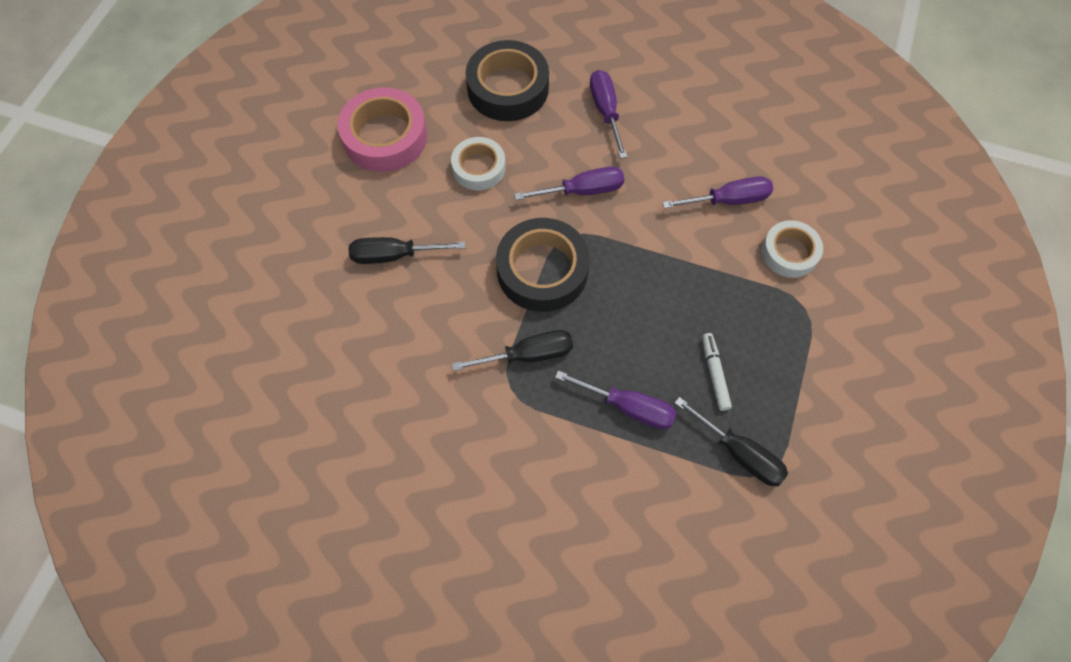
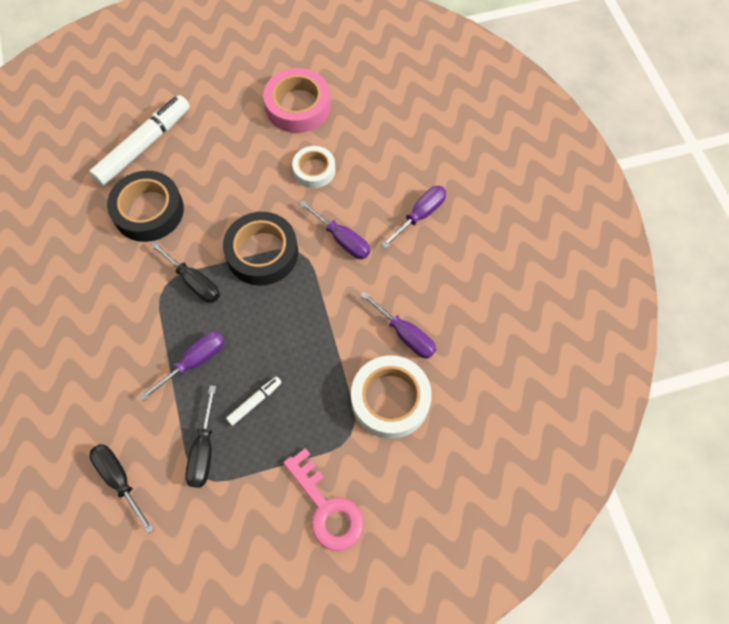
camera: 55 degrees right, 0 degrees up
black screwdriver [348,237,465,264] -> black screwdriver moved to [89,444,154,534]
black tape [466,40,549,121] -> black tape moved to [107,171,184,242]
purple screwdriver [555,371,676,429] -> purple screwdriver turned 120 degrees counterclockwise [140,331,225,401]
white tape [761,220,823,278] -> white tape [351,355,432,439], size x1.61
none -> white marker [89,95,190,186]
none -> pink key [284,448,364,551]

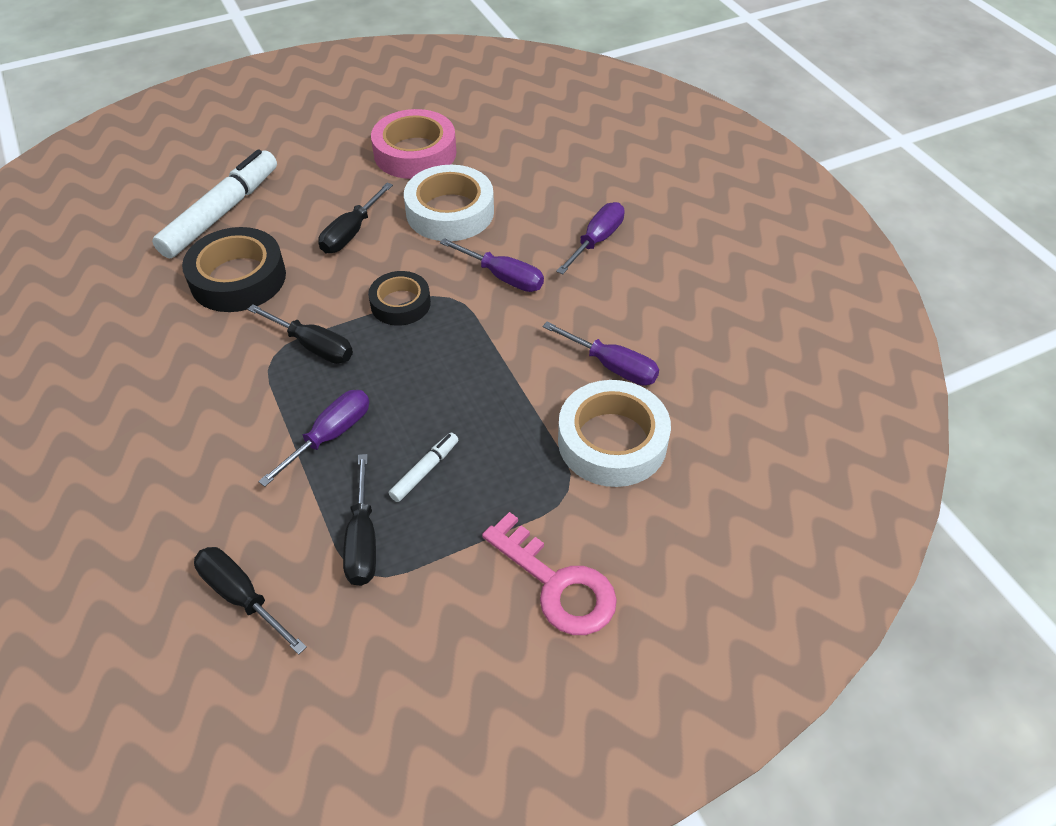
camera: 10 degrees left, 15 degrees down
black tape [223,212,298,286] -> black tape [368,271,431,326], size x0.62
white tape [292,146,335,188] -> white tape [404,165,494,241], size x1.61
none -> black screwdriver [318,182,393,253]

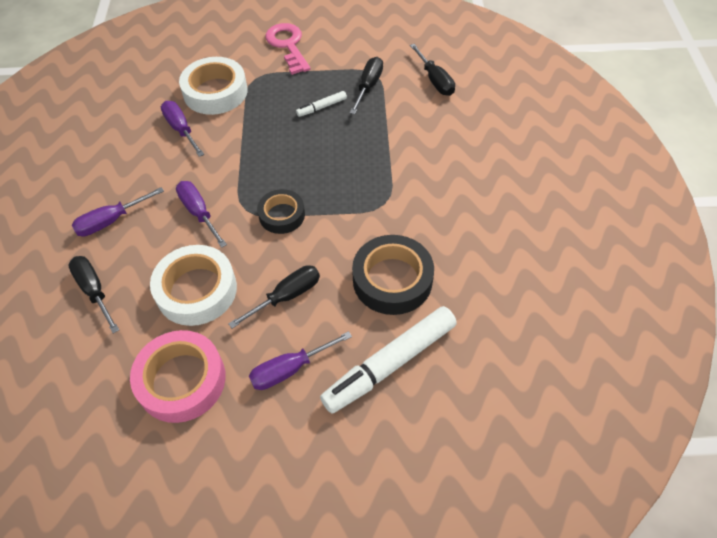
camera: 155 degrees left, 5 degrees up
black screwdriver [247,304,353,364] -> black screwdriver moved to [68,256,119,333]
purple screwdriver [258,390,369,487] -> purple screwdriver moved to [249,331,352,390]

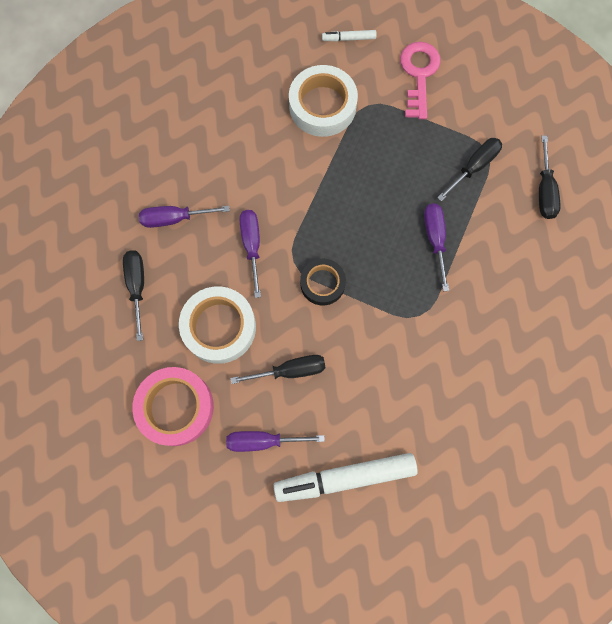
camera: 25 degrees right, 20 degrees up
purple screwdriver [161,101,204,157] -> purple screwdriver moved to [424,203,449,292]
white marker [296,91,347,117] -> white marker moved to [322,30,377,41]
black tape [352,235,434,315] -> none

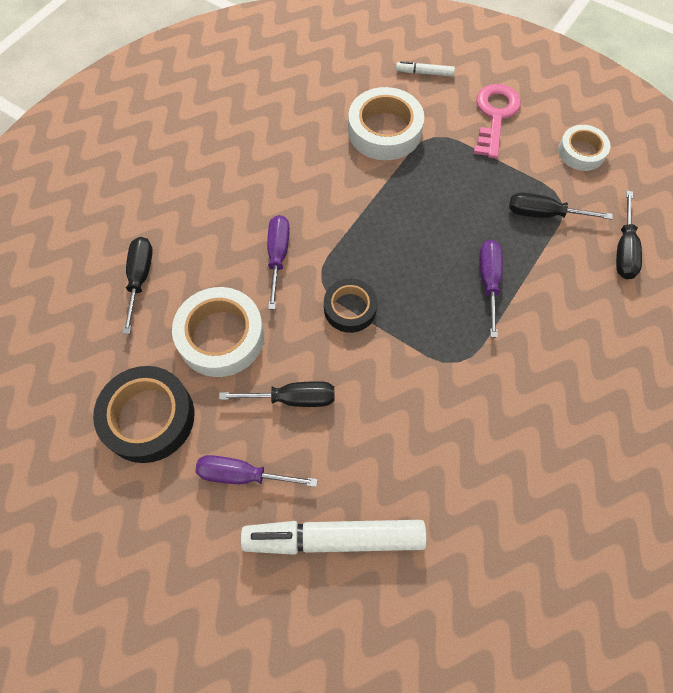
camera: 10 degrees right, 10 degrees down
pink tape [132,367,214,446] -> black tape [93,366,194,463]
purple screwdriver [139,206,230,228] -> none
black screwdriver [437,138,502,201] -> black screwdriver turned 135 degrees counterclockwise [509,192,612,220]
none -> white tape [558,125,611,171]

